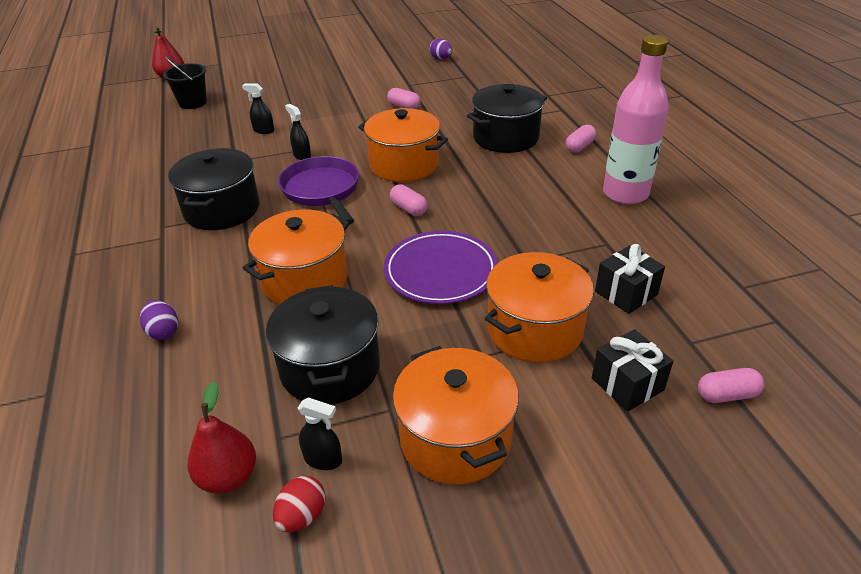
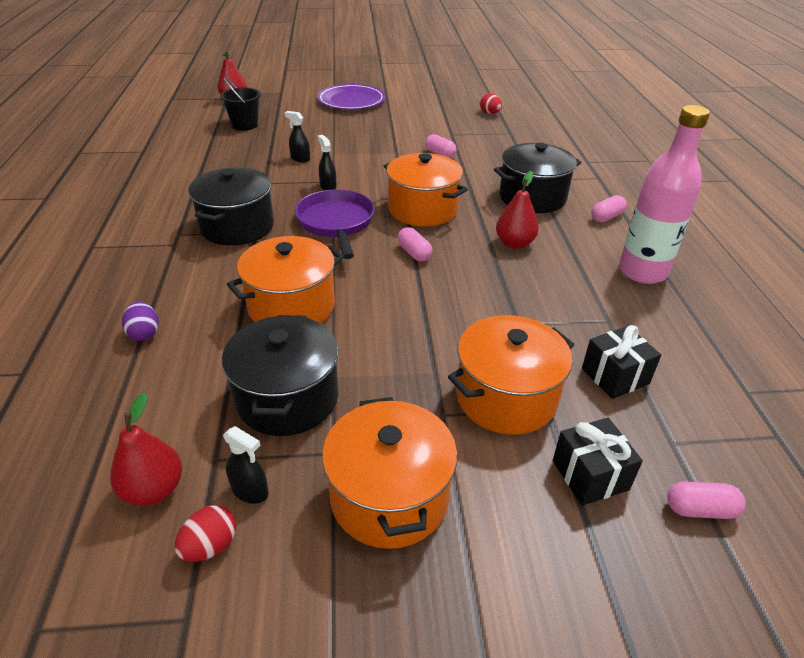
camera: 10 degrees right, 0 degrees up
purple plate [384,231,498,304] -> purple plate moved to [317,84,385,110]
purple egg [429,39,452,59] -> red egg [480,93,502,114]
none -> red pear [496,171,539,249]

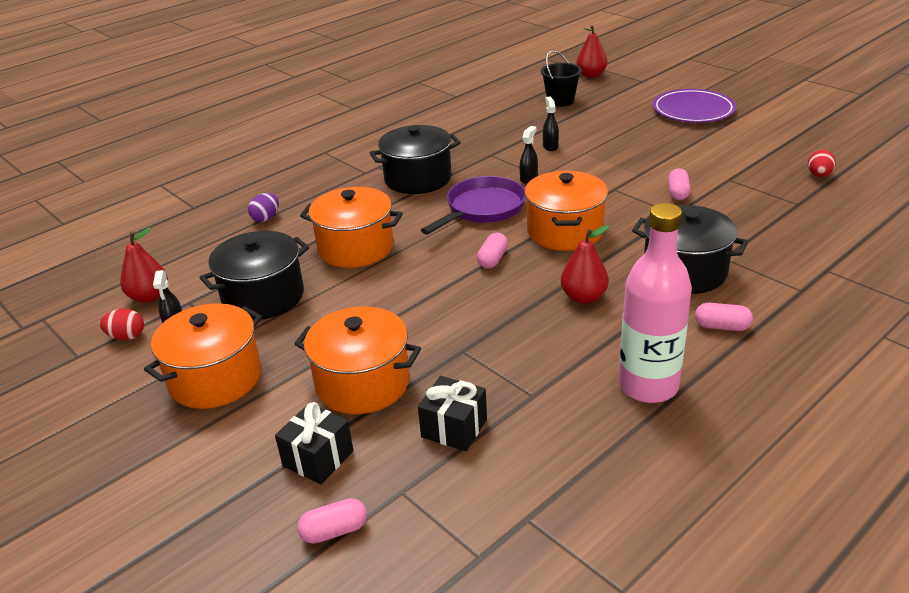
camera: 55 degrees right, 5 degrees down
pink capsule [667,481,746,519] -> pink capsule turned 75 degrees counterclockwise [297,498,367,544]

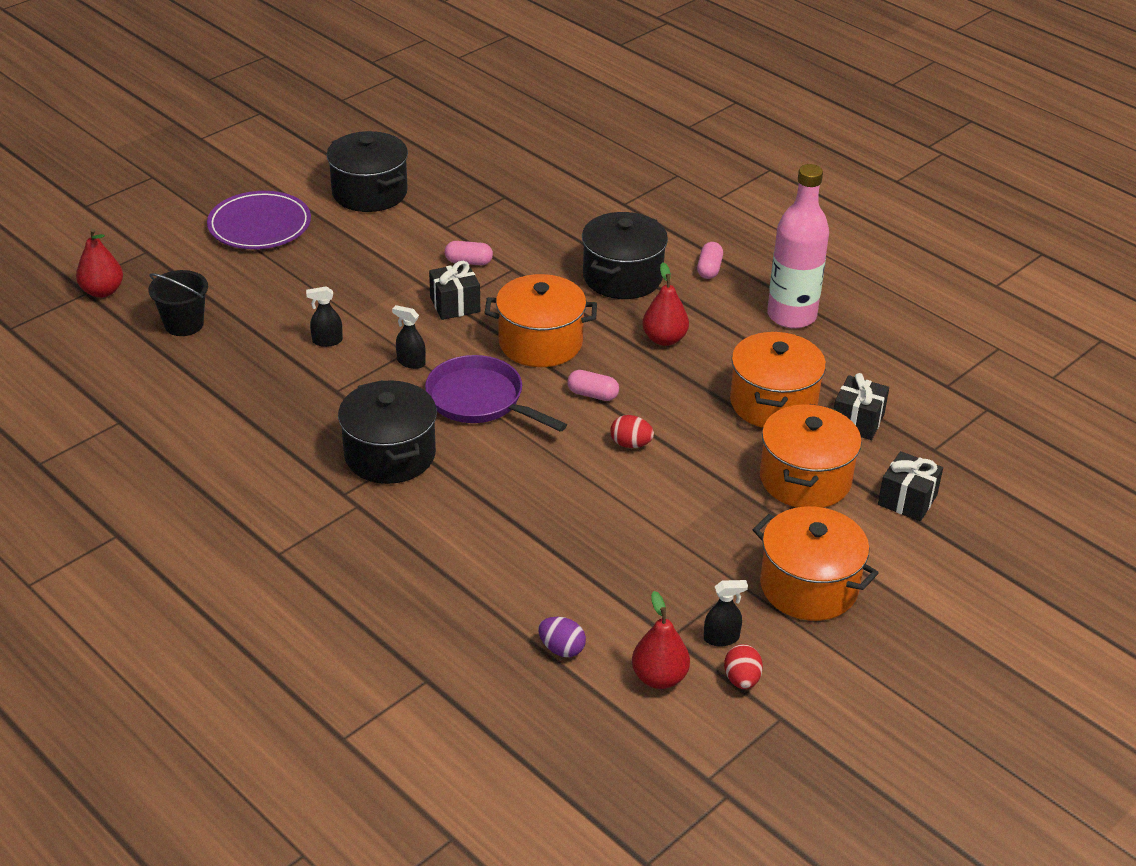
camera: 95 degrees left, 5 degrees up
black pot [199,231,309,320] -> black pot moved to [327,131,408,212]
purple egg [248,193,279,222] -> purple egg moved to [539,617,586,657]
pink capsule [297,498,367,544] -> none
orange pot [300,187,403,268] -> orange pot moved to [730,332,826,428]
red egg [808,150,836,177] -> red egg moved to [610,415,654,448]
none -> black gift [429,261,480,320]

